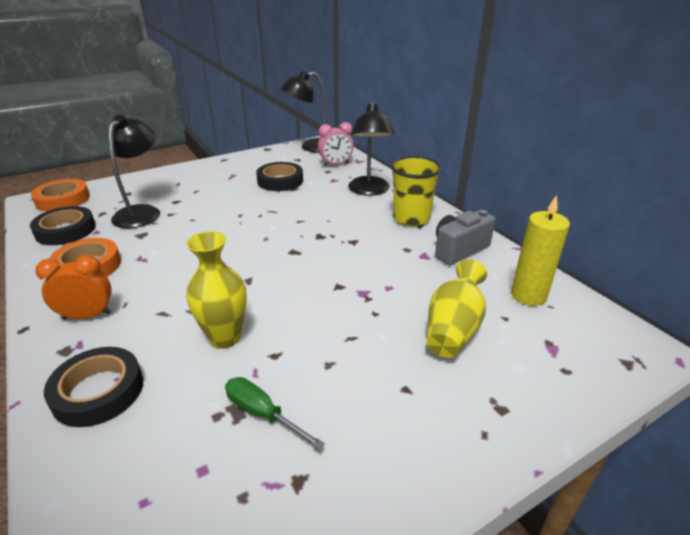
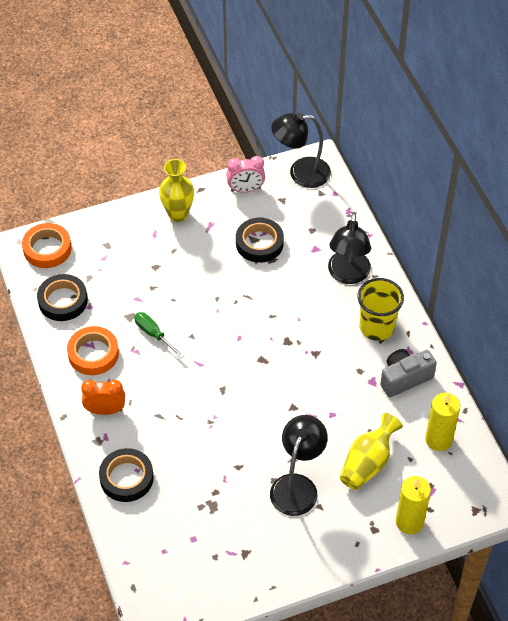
camera: 10 degrees right, 20 degrees up
black lamp [109,115,160,228] -> black lamp moved to [270,415,328,516]
yellow vase [186,231,247,349] -> yellow vase moved to [159,159,194,222]
green screwdriver [225,377,325,450] -> green screwdriver moved to [134,312,184,358]
pink clock [318,122,354,166] -> pink clock moved to [226,156,265,193]
none -> yellow candle [396,476,431,534]

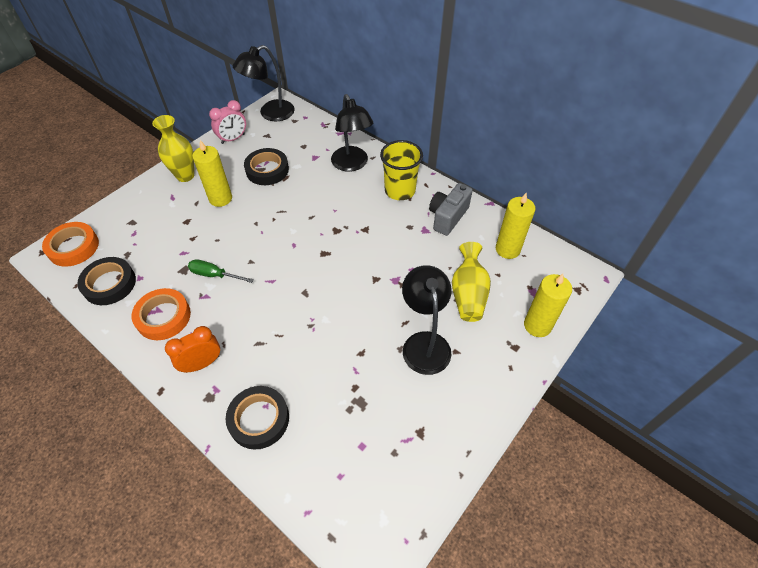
camera: 30 degrees left, 0 degrees up
none -> yellow candle [192,140,232,207]

